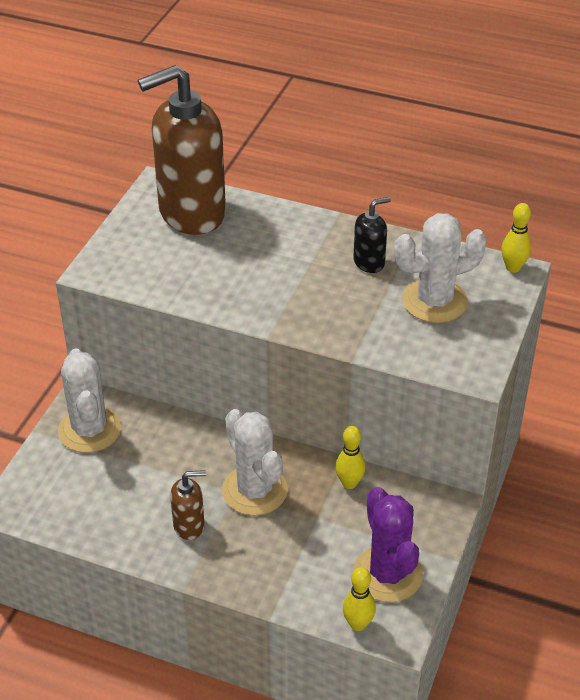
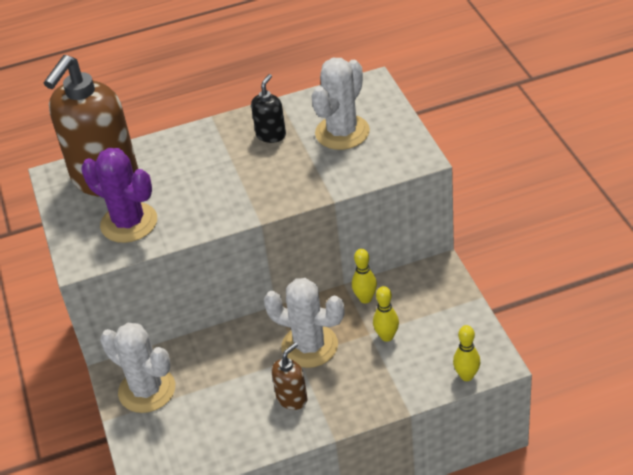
camera: 35 degrees left, 0 degrees up
purple cactus [353,487,423,602] -> purple cactus moved to [81,148,157,243]
yellow bowling pin [501,203,531,273] -> yellow bowling pin moved to [373,286,399,342]

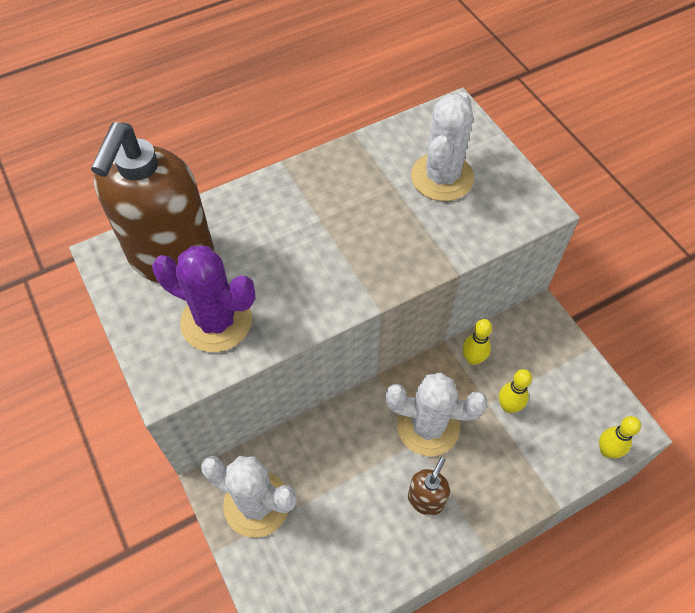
camera: 15 degrees left, 15 degrees up
black soap dispenser [251,74,286,143] -> none

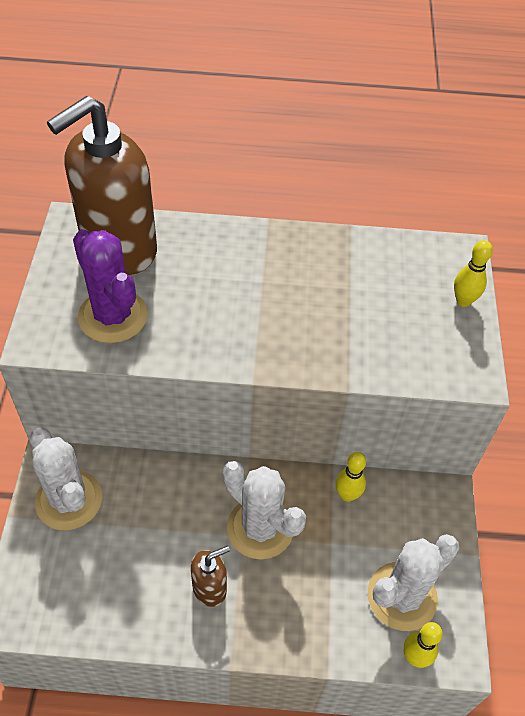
camera: 30 degrees right, 5 degrees down
white cactus [411,92,474,201] -> white cactus moved to [368,534,459,631]
yellow bowling pin [499,369,532,413] -> yellow bowling pin moved to [454,240,493,307]

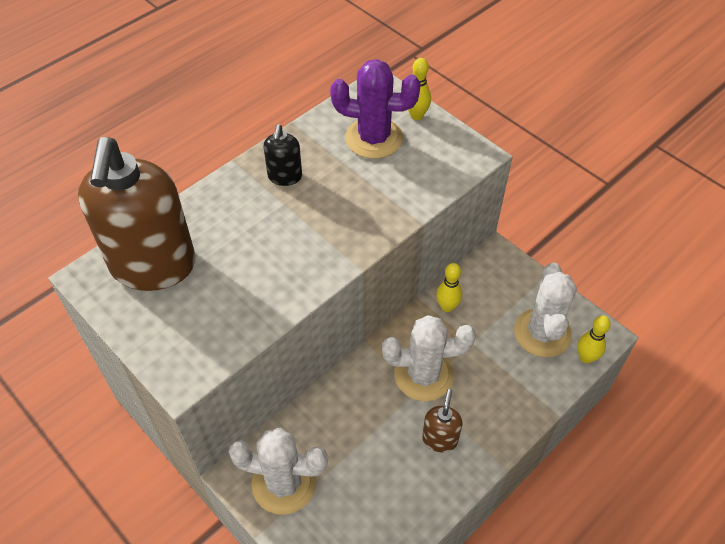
camera: 45 degrees left, 0 degrees up
purple cactus [73,229,148,343] -> purple cactus moved to [330,59,421,159]
none -> black soap dispenser [264,124,302,186]

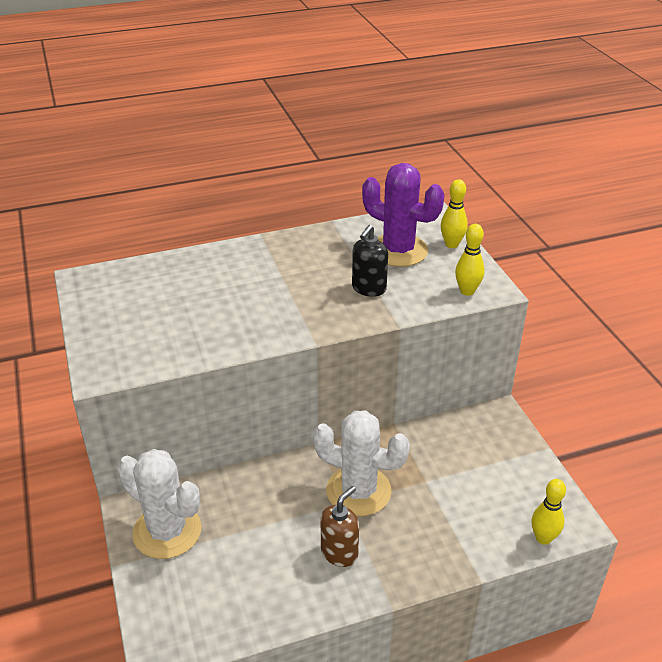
camera: 25 degrees right, 15 degrees down
brown soap dispenser [78,137,196,291] -> none
black soap dispenser [264,124,302,186] -> black soap dispenser moved to [352,225,388,297]
yellow bowling pin [436,263,462,312] -> yellow bowling pin moved to [455,224,485,296]
white cactus [514,263,577,357] -> none

